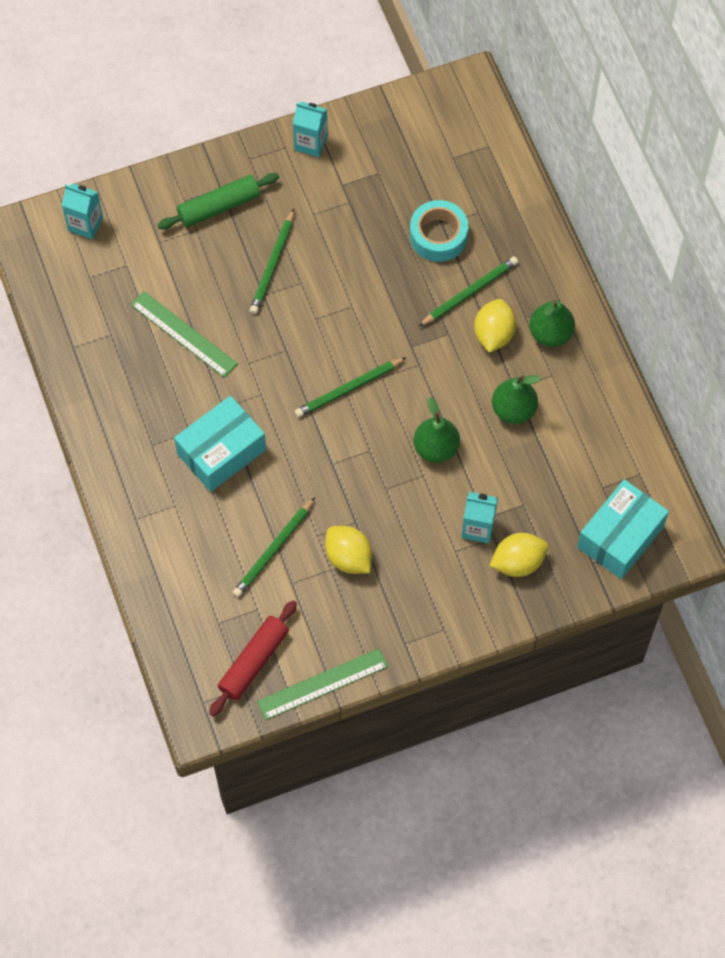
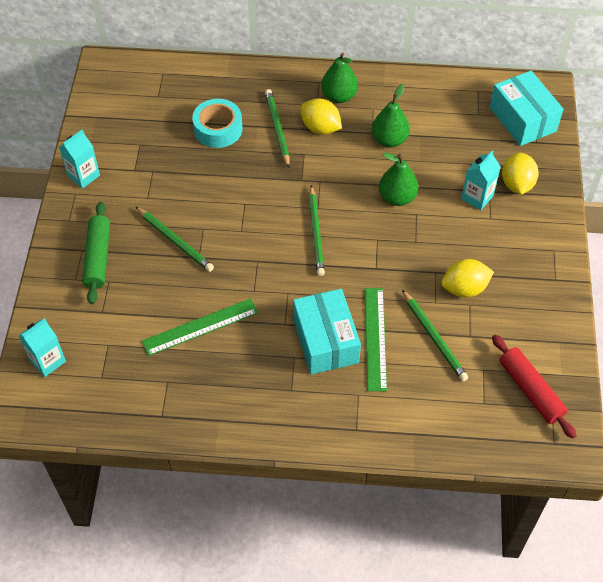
camera: 65 degrees left, 10 degrees down
green ruler [257,648,388,720] -> green ruler moved to [365,288,387,391]

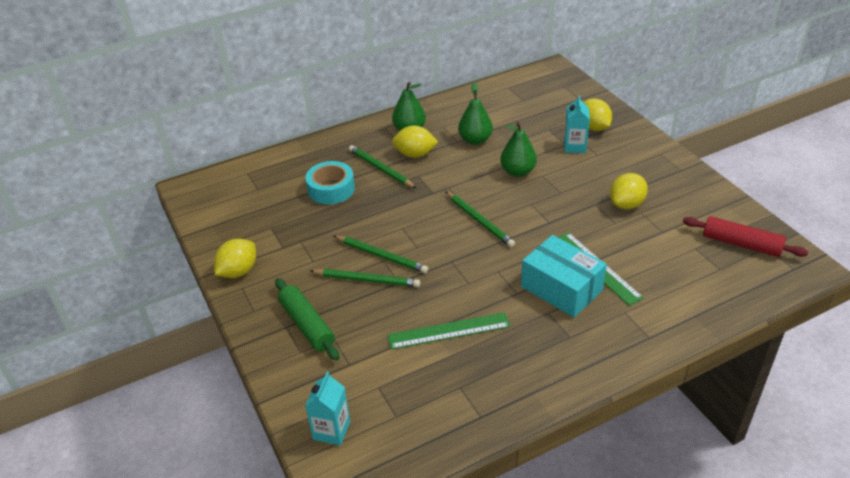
camera: 30 degrees left, 15 degrees down
turquoise carton [59,129,100,189] -> yellow lemon [214,239,256,278]
green ruler [142,298,258,356] -> green ruler turned 45 degrees clockwise [387,312,511,350]
green pencil [402,290,468,381] -> green pencil moved to [334,236,428,273]
turquoise box [489,71,564,146] -> none

